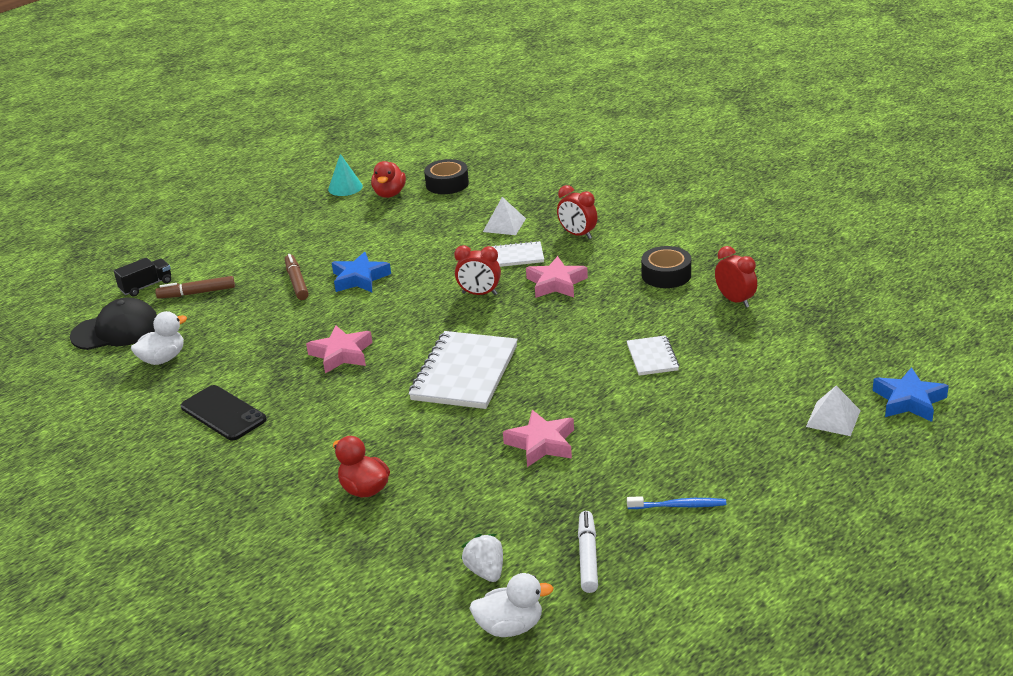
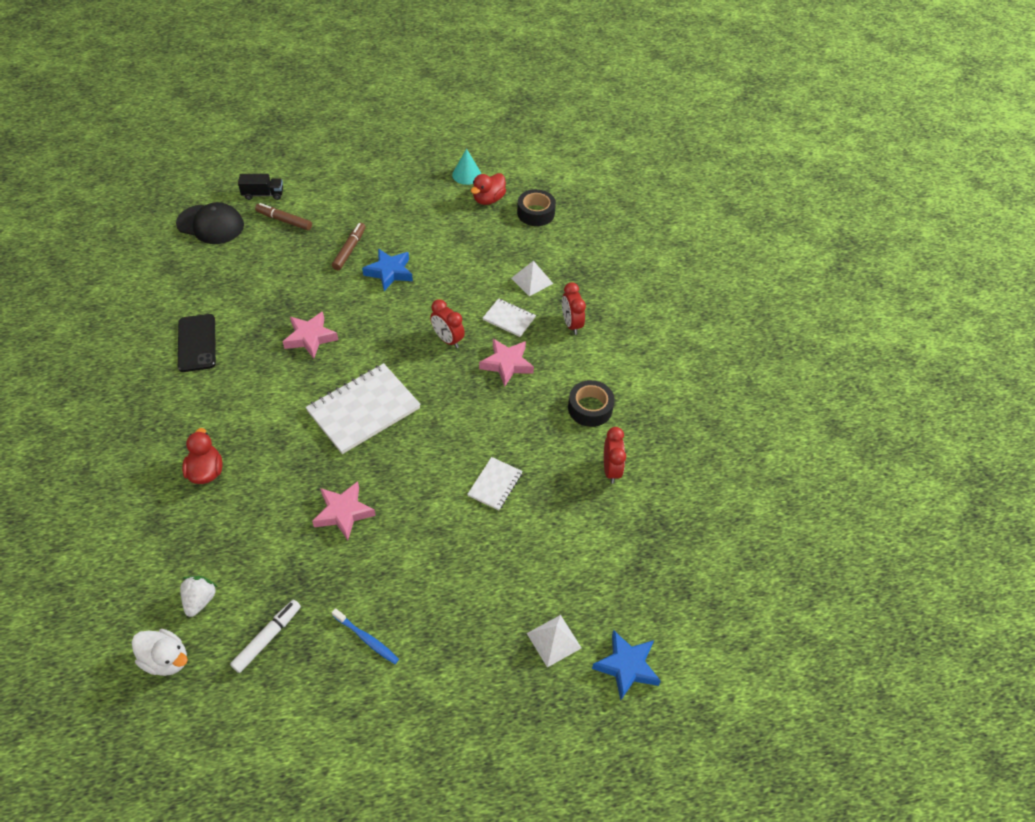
camera: 30 degrees right, 20 degrees up
white duck [131,311,187,365] -> none

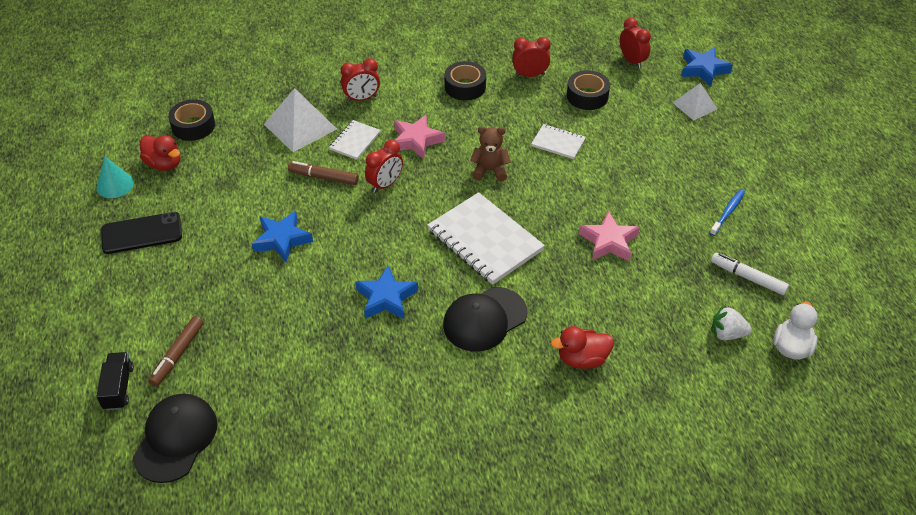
camera: 90 degrees left, 5 degrees down
black phone [178,314,216,372] -> black phone moved to [101,212,182,254]
pink star [283,312,338,359] -> blue star [355,266,418,319]
brown marker [332,223,365,270] -> brown marker moved to [288,161,359,185]
white pyramid [511,261,553,296] -> white pyramid [264,88,337,152], size x1.63
none -> black cap [443,287,527,352]
none -> brown teddy bear [470,126,511,182]
none -> black tape [567,70,610,110]
none -> red clock [620,18,651,69]

